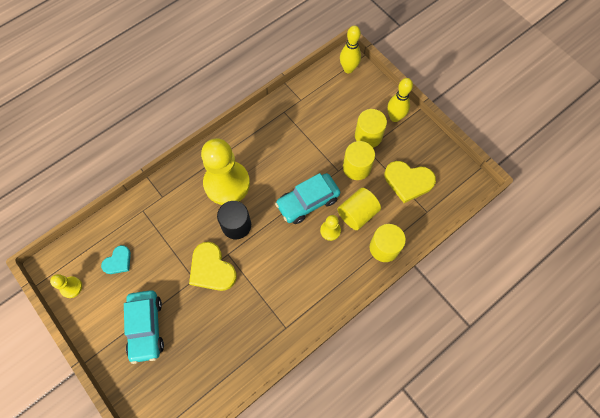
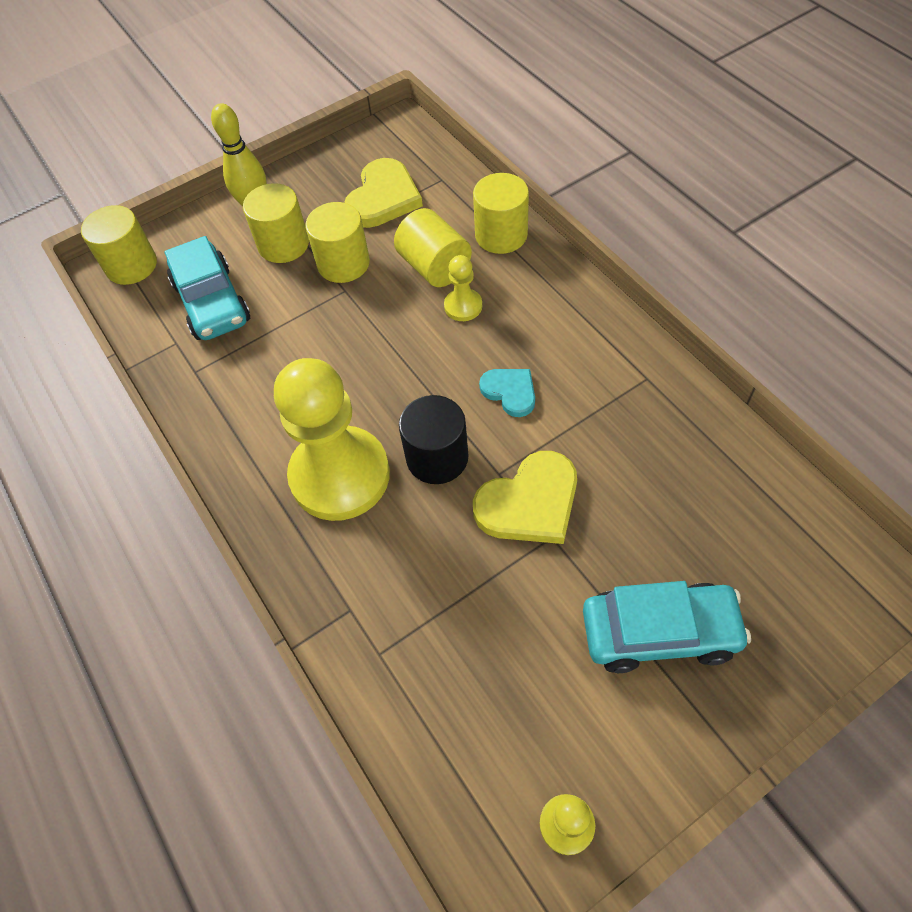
camera: 80 degrees left, 10 degrees down
turquoise heart [101,245,131,274] -> turquoise heart moved to [479,369,535,417]
turquoise car [275,173,340,224] -> turquoise car moved to [165,236,250,340]
yellow bowling pin [340,26,361,73] -> yellow cylinder [81,205,157,285]

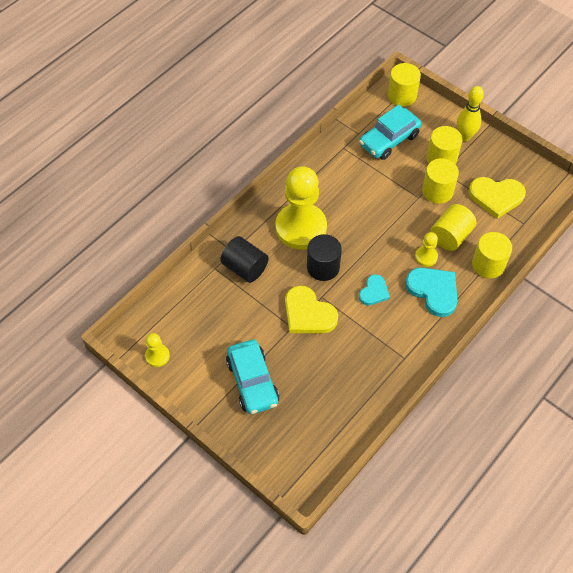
camera: 70 degrees right, 0 degrees up
none -> black cylinder [220,236,269,283]
none -> turquoise heart [405,268,458,317]

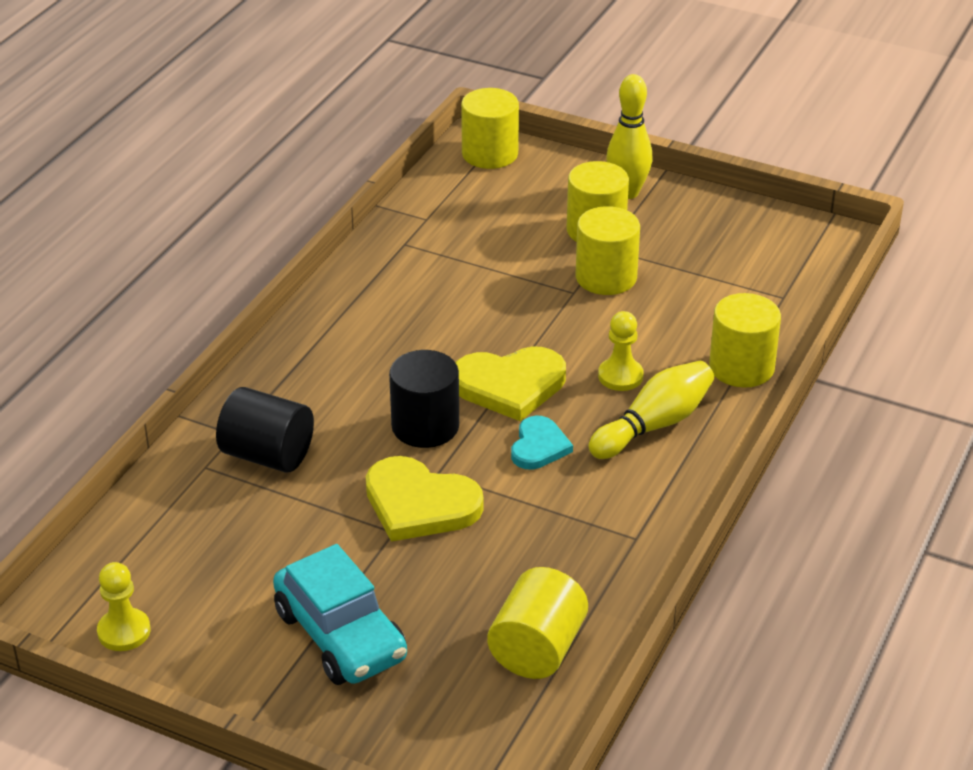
camera: 15 degrees left, 20 degrees down
yellow pawn [275,166,327,250] -> none
turquoise car [359,105,422,160] -> none
turquoise heart [405,268,458,317] -> yellow bowling pin [589,361,714,459]
yellow cylinder [430,204,476,251] -> yellow cylinder moved to [487,567,588,679]
yellow heart [469,177,526,219] -> yellow heart moved to [455,346,566,421]

